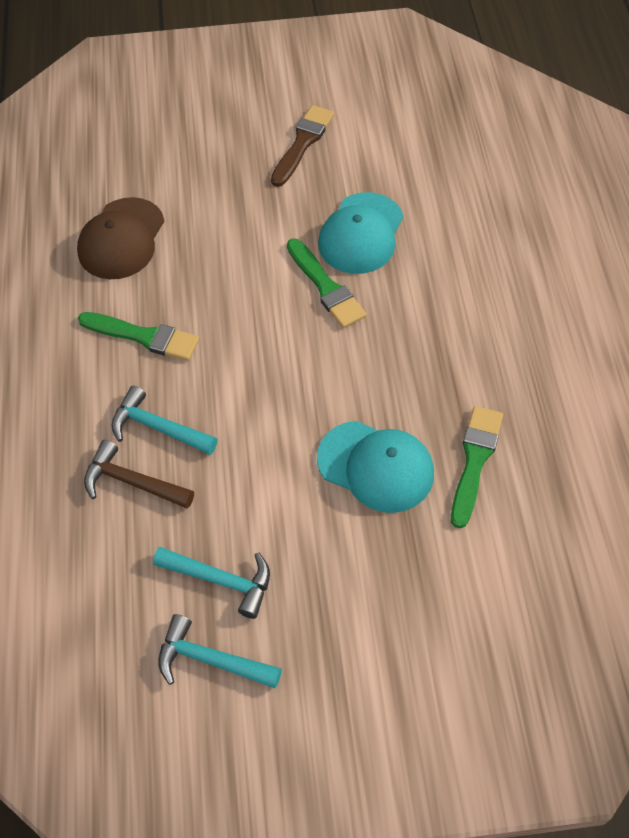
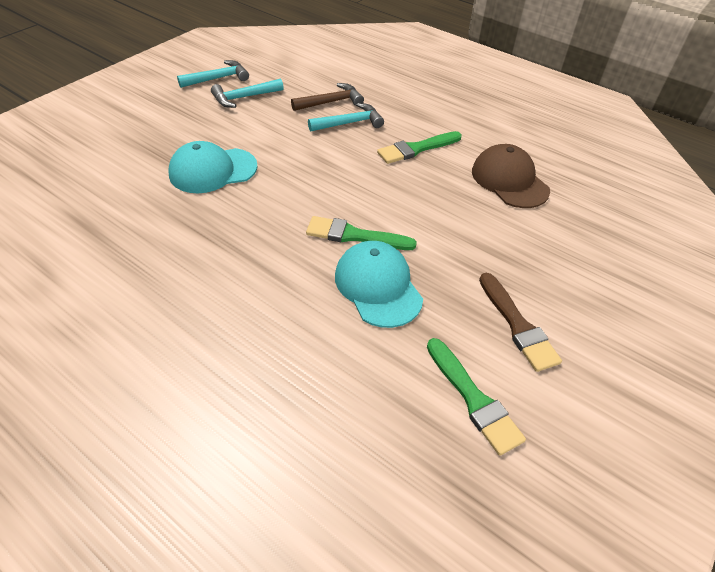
camera: 130 degrees right, 10 degrees down
green brush [451,406,503,528] -> green brush moved to [427,338,526,456]

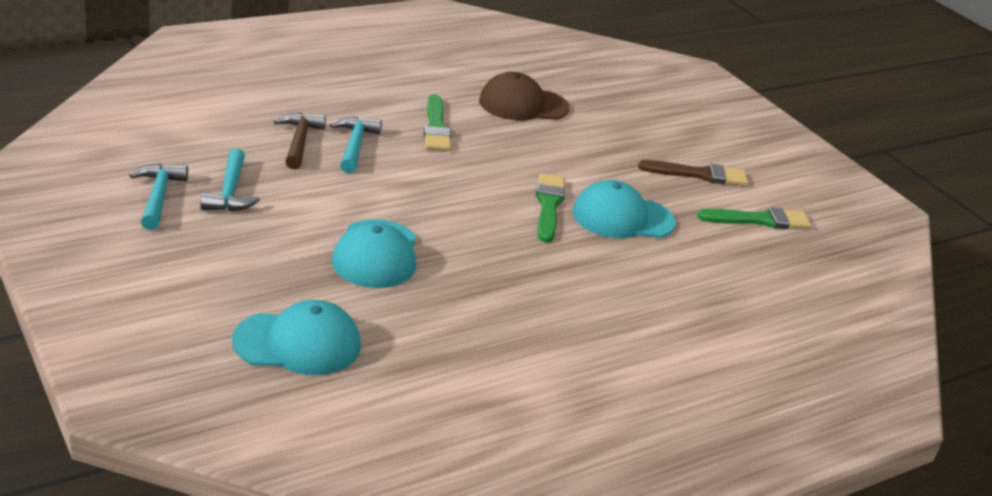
camera: 70 degrees left, 15 degrees down
green brush [306,216,417,250] -> green brush turned 150 degrees clockwise [536,173,565,243]
none -> turquoise cap [232,300,361,375]

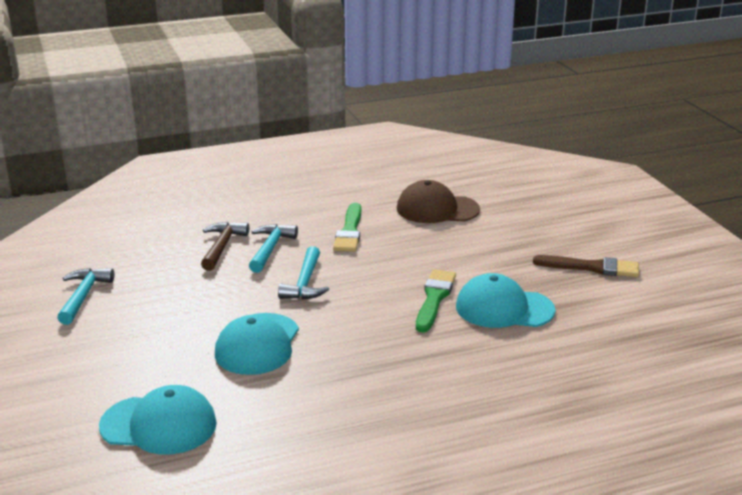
camera: 15 degrees right, 5 degrees down
turquoise hammer [200,148,260,211] -> turquoise hammer moved to [278,246,329,299]
green brush [697,207,812,229] -> none

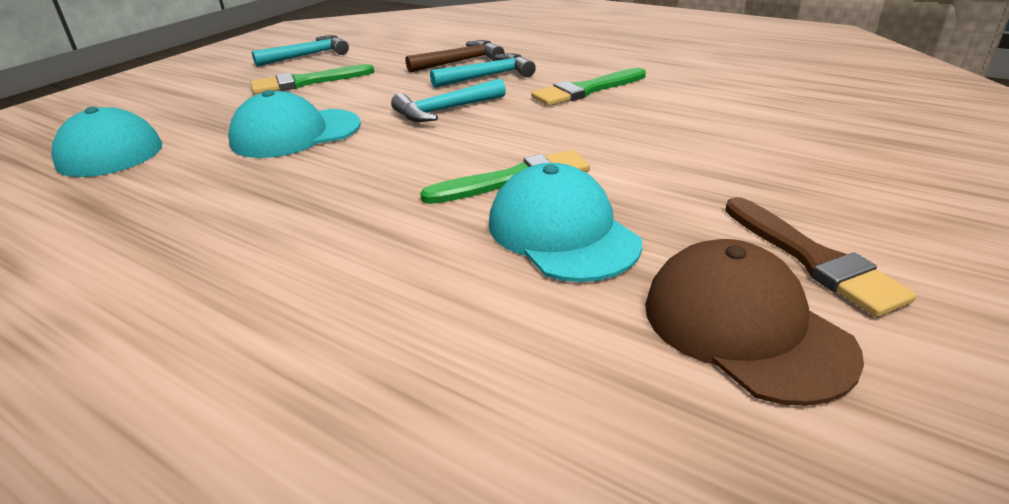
camera: 55 degrees right, 5 degrees up
brown cap [397,180,480,223] -> brown cap moved to [645,239,864,406]
none -> green brush [251,64,374,94]

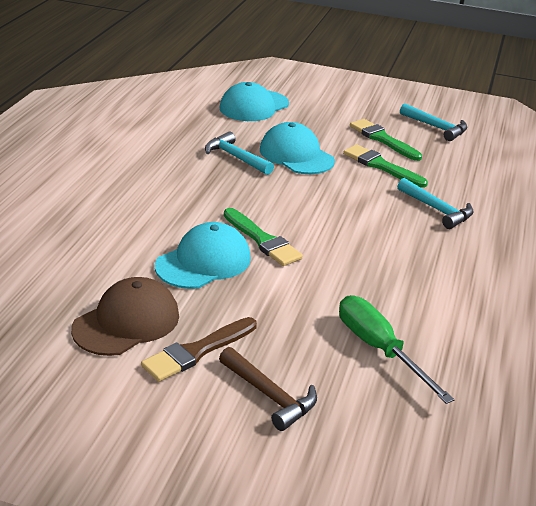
camera: 70 degrees right, 0 degrees up
turquoise hammer [391,78,506,122] -> turquoise hammer moved to [205,131,274,175]
brown hammer [406,40,504,73] -> brown hammer moved to [219,347,317,431]
green brush [531,68,646,106] -> green brush moved to [343,144,428,187]
none -> green screwdriver [339,295,455,404]

